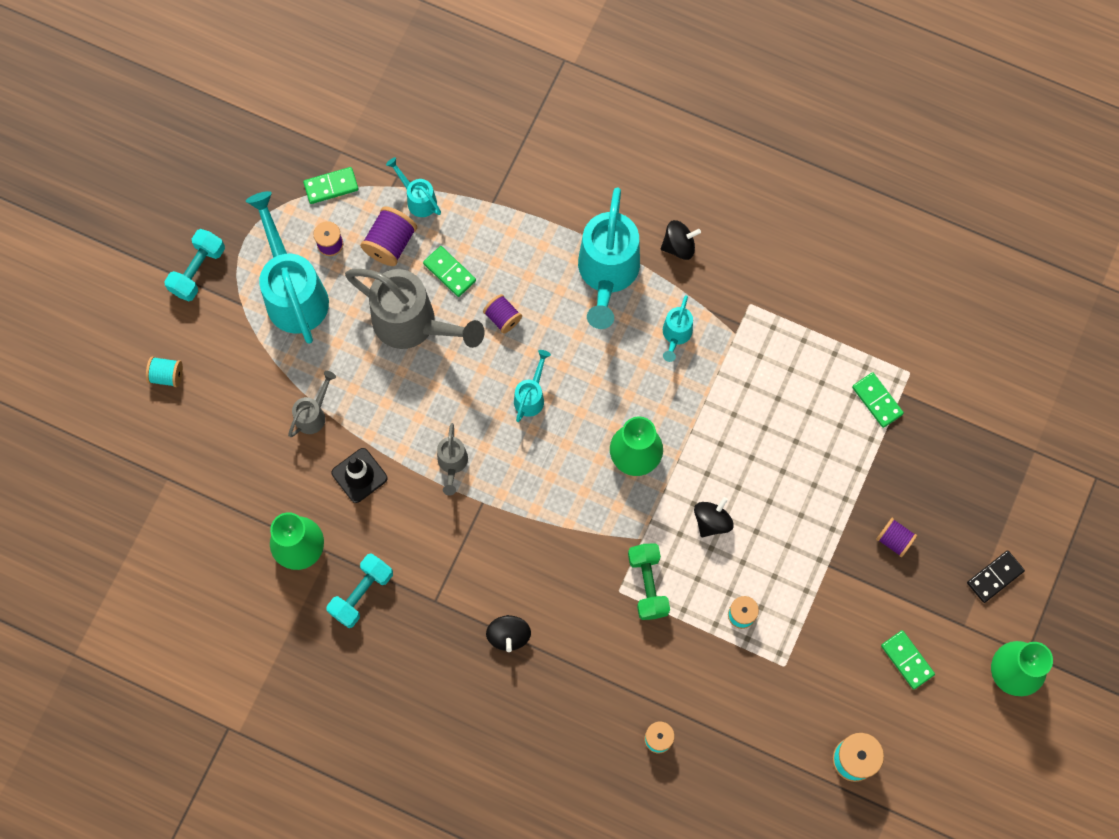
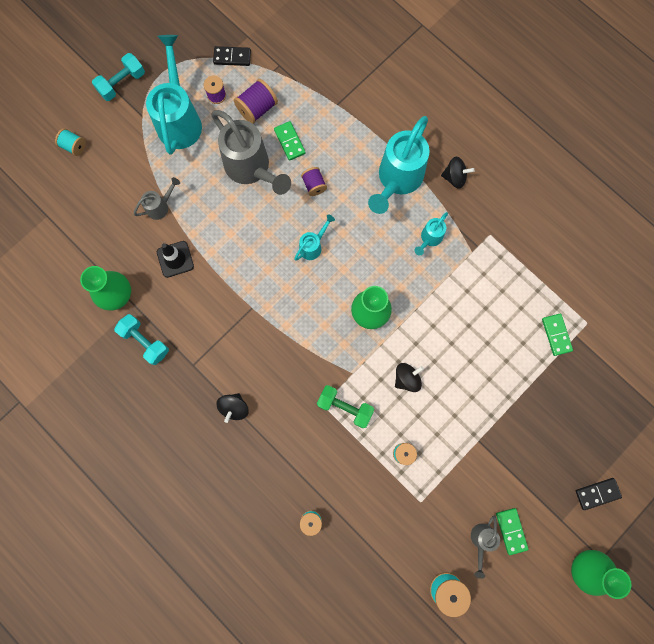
camera: 20 degrees right, 5 degrees up
green domino [303,167,359,204] -> black domino [213,46,251,66]
turquoise dumbbell [327,553,393,628] -> turquoise dumbbell turned 75 degrees clockwise [114,314,169,365]
turquoise watering can [386,157,441,217] -> none
grey watering can [437,423,468,495] -> grey watering can moved to [471,515,500,579]
green dumbbell [628,543,670,620] -> green dumbbell turned 75 degrees counterclockwise [317,385,375,428]
purple spool [876,518,917,557] -> none

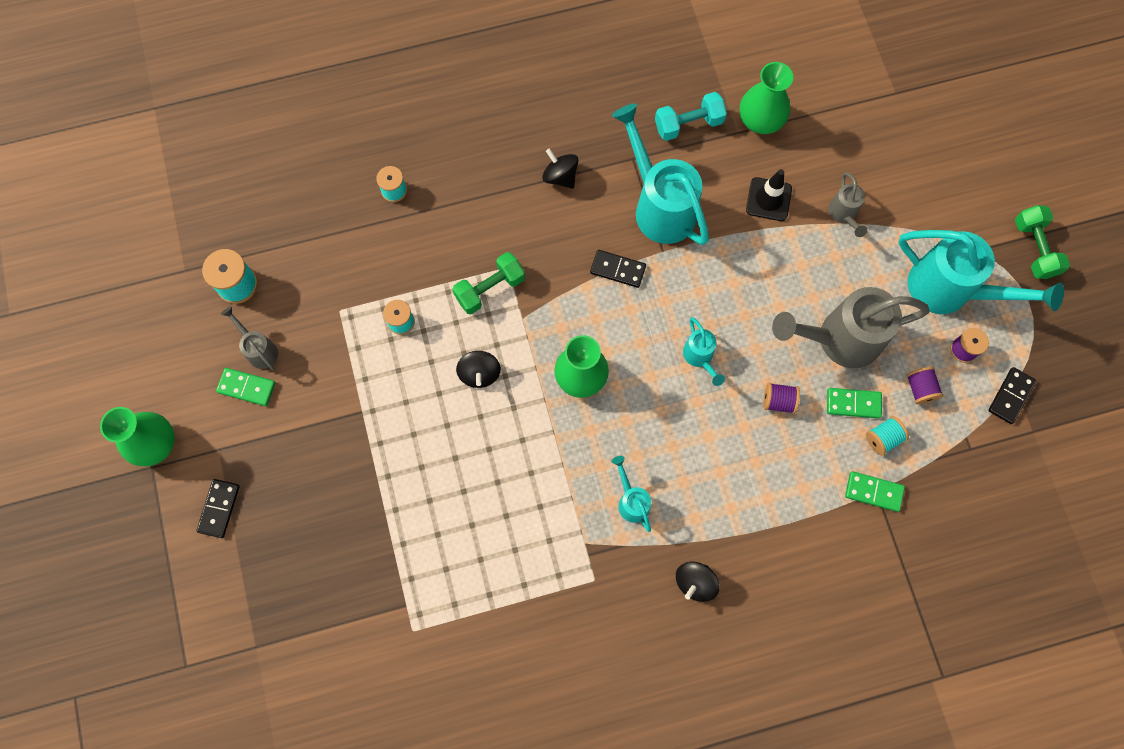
camera: 120 degrees right, 5 degrees down
turquoise spool [55,129,86,156] -> turquoise spool moved to [866,416,909,456]
turquoise dumbbell [92,53,145,101] -> green dumbbell [1015,205,1070,279]
purple spool [234,79,278,124] -> purple spool [906,366,944,404], size x0.65
turquoise watering can [368,116,430,214] -> turquoise watering can moved to [612,103,709,245]
green domino [542,314,573,356] -> green domino moved to [845,471,905,512]
none -> black domino [590,250,646,288]

